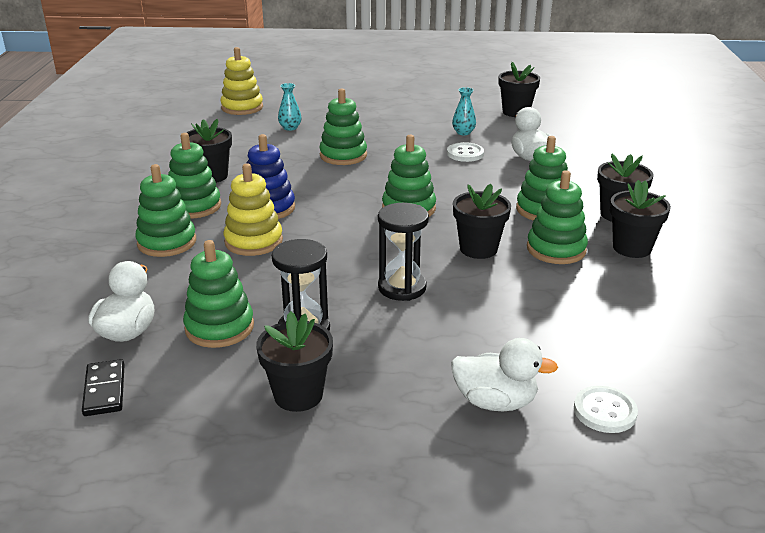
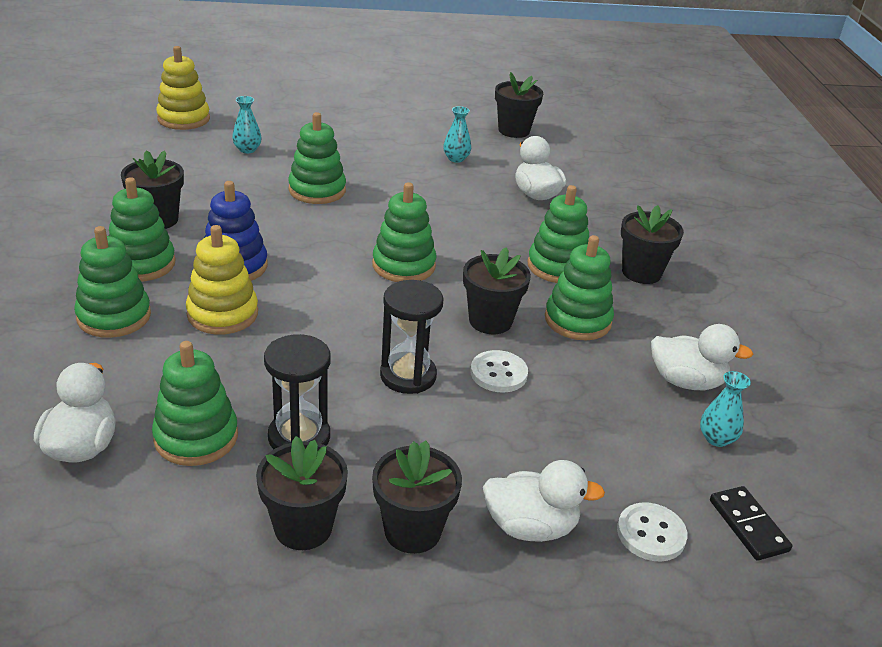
camera: 10 degrees left, 5 degrees up
black domino [82,359,125,416] -> black domino moved to [710,486,792,561]
white button [447,142,484,162] -> white button moved to [470,350,528,393]
black flower pot [610,180,671,258] -> black flower pot moved to [372,440,462,554]
none -> white duck [651,324,753,390]
none -> turquoise vase [700,371,751,447]

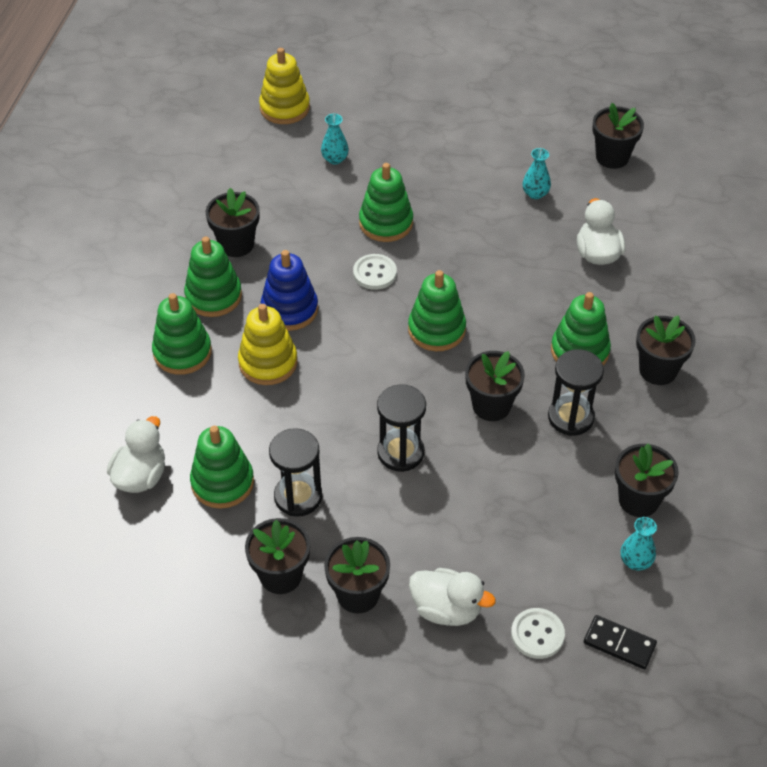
camera: 20 degrees right, 15 degrees up
white button [470,350,528,393] -> white button moved to [353,254,397,290]
green stacking toy [545,235,614,341] -> black hourglass [548,349,604,436]
white duck [651,324,753,390] -> black flower pot [615,443,679,517]
black domino [710,486,792,561] -> black domino turned 60 degrees counterclockwise [584,615,657,669]

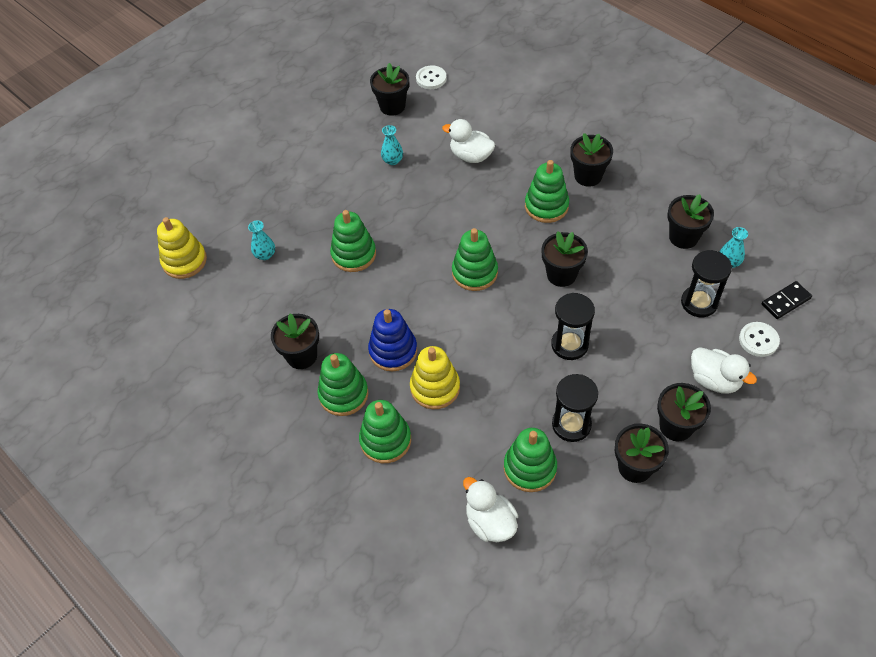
camera: 55 degrees left, 5 degrees up
white button [353,254,397,290] -> white button moved to [416,65,447,89]
white duck [409,568,496,626] -> white duck turned 75 degrees clockwise [691,347,757,394]
black hourglass [548,349,604,436] -> black hourglass moved to [681,250,732,317]

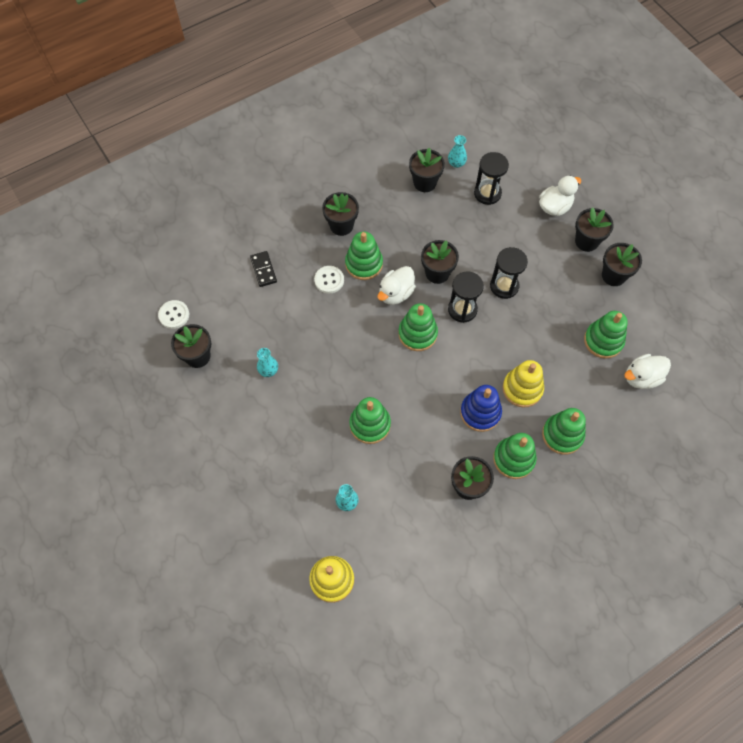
camera: 80 degrees left, 10 degrees up
white duck [442,119,495,163] -> white duck moved to [378,266,416,305]
black hourglass [552,374,598,442] -> black hourglass moved to [448,271,484,323]
white button [739,322,780,357] -> white button moved to [314,266,344,293]
black domino [762,281,812,319] -> black domino moved to [250,251,277,287]

